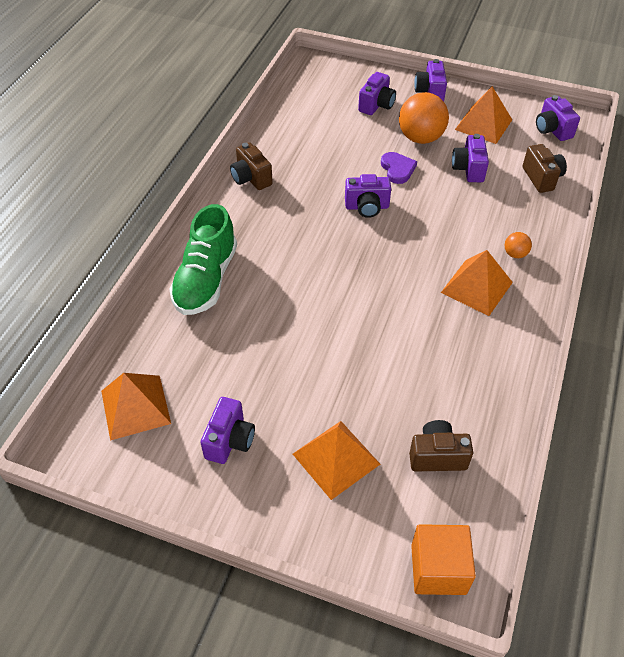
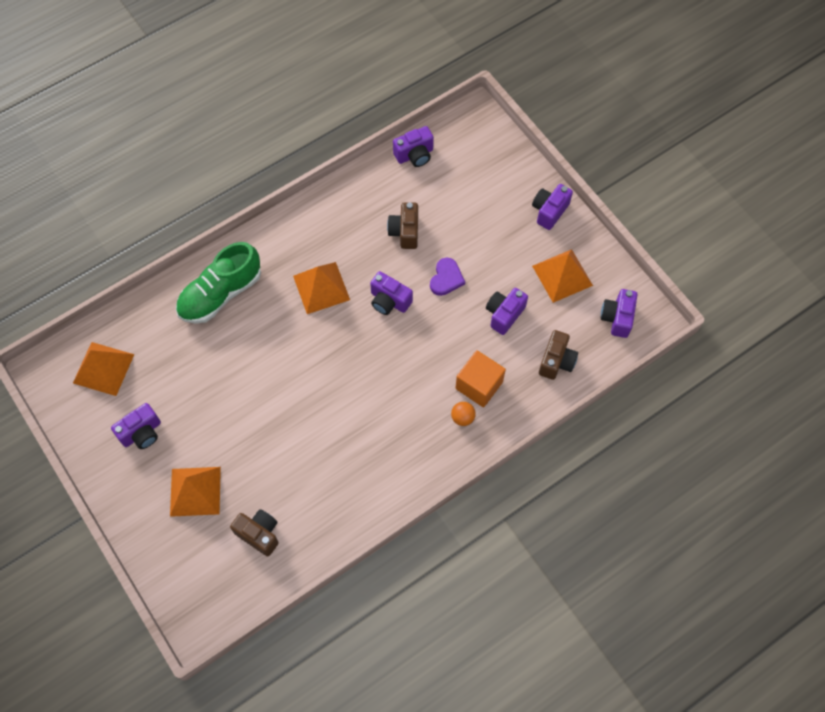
camera: 35 degrees right, 15 degrees up
brown camera [230,142,273,190] -> brown camera moved to [387,202,418,249]
purple camera [358,72,396,115] -> purple camera moved to [393,126,434,167]
orange ball [399,92,449,144] -> none
orange cube [411,524,476,595] -> orange cube moved to [455,350,506,407]
orange pyramid [441,250,513,316] -> orange pyramid moved to [293,262,350,314]

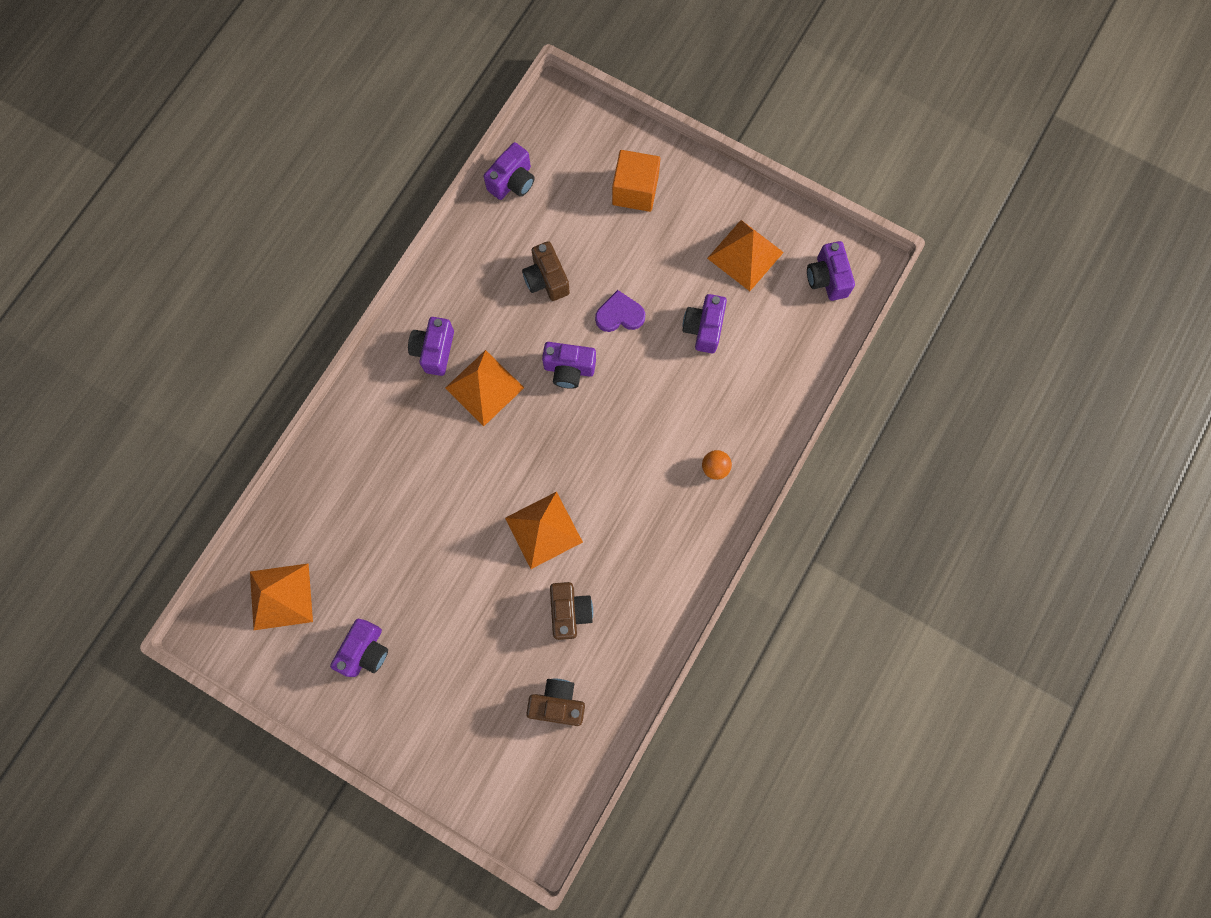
camera: 25 degrees left, 10 degrees up
orange pyramid [170,467,221,517] -> orange pyramid moved to [505,491,583,569]
green shoe [176,242,261,324] -> none
purple heart [430,258,465,296] -> purple heart turned 90 degrees counterclockwise [595,290,645,332]
orange cube [455,350,506,407] -> orange cube moved to [612,150,660,212]
purple camera [532,184,573,230] -> purple camera moved to [408,317,454,376]
brown camera [539,330,578,380] -> brown camera moved to [550,582,593,640]

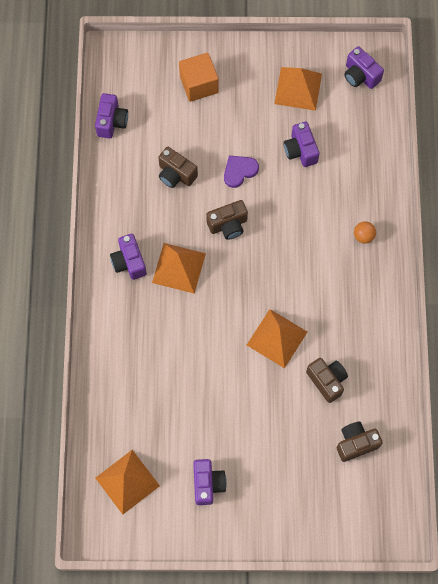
camera: 30 degrees left, 5 degrees down
purple camera [542,342,596,389] -> brown camera [206,200,248,240]

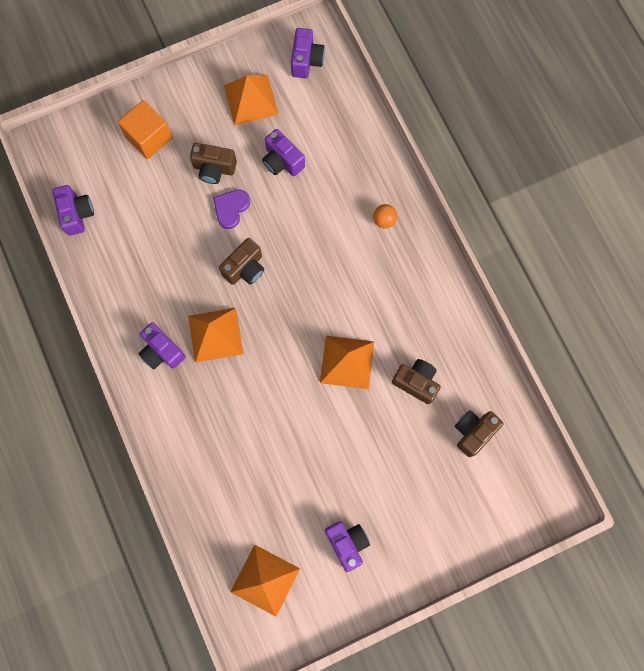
camera: 25 degrees left, 5 degrees up
brown camera [158,147,198,188] -> brown camera moved to [190,143,237,184]
purple camera [344,46,384,89] -> purple camera turned 105 degrees counterclockwise [291,28,325,78]

